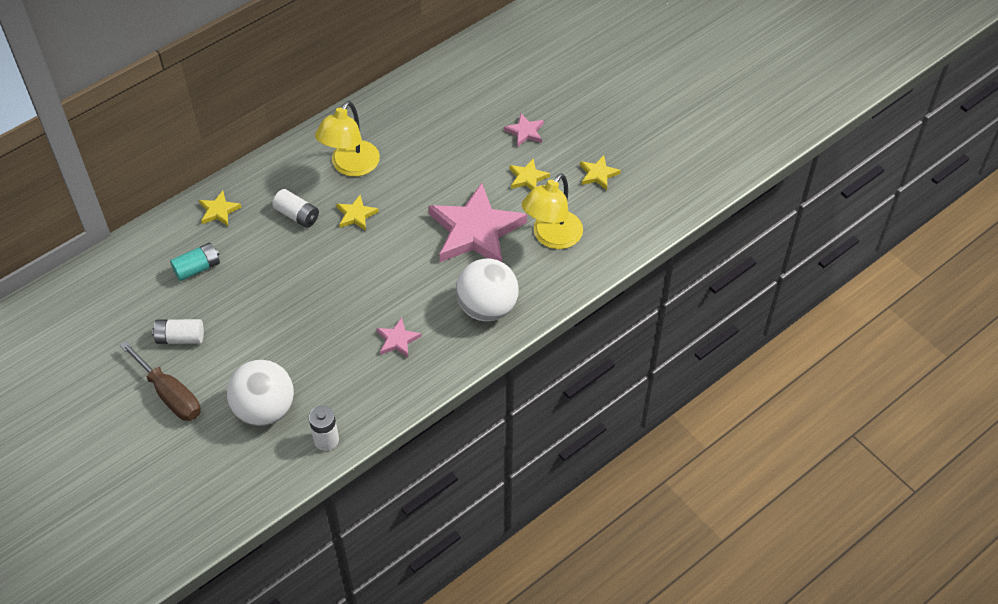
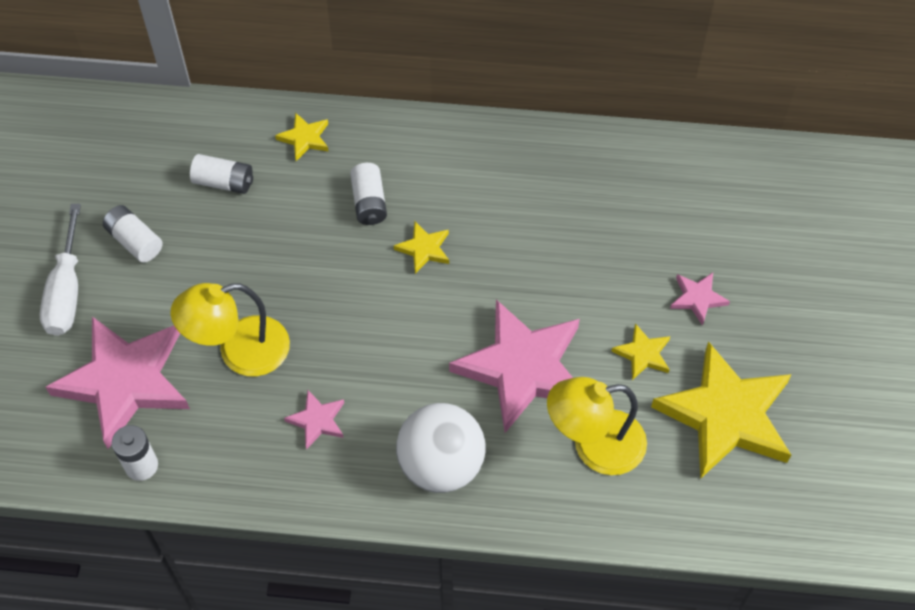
camera: 45 degrees right, 5 degrees up
brown screwdriver [120,341,201,421] -> white screwdriver [40,204,81,336]
turquoise battery [170,243,220,281] -> white battery [190,154,253,194]
white ball [227,360,294,426] -> pink star [46,317,190,449]
yellow lamp [315,101,380,177] -> yellow lamp moved to [171,283,290,376]
yellow star [580,155,621,190] -> yellow star [651,341,792,479], size x2.31

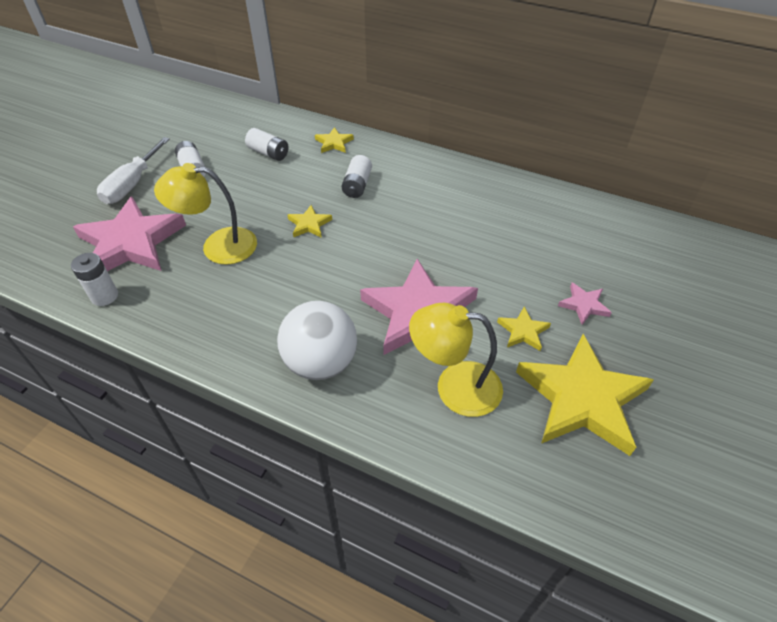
camera: 20 degrees right, 10 degrees down
pink star [284,390,344,450] -> none
yellow star [394,222,449,274] -> yellow star moved to [287,205,332,238]

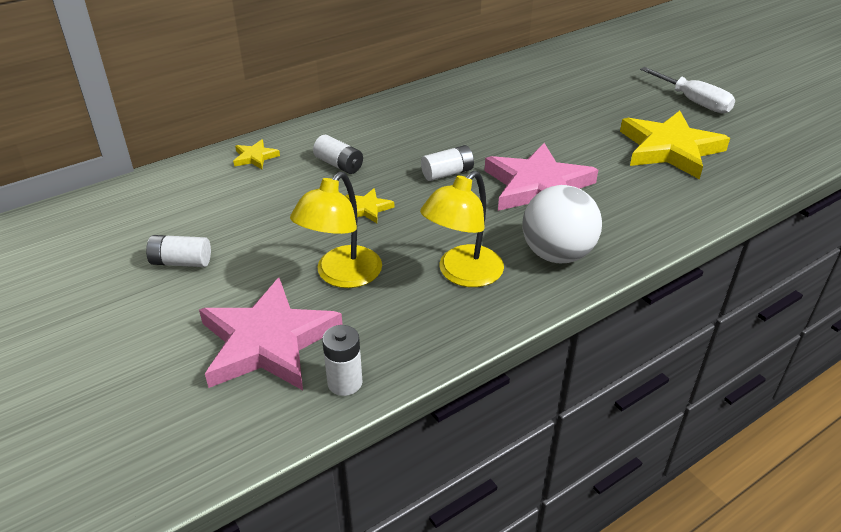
camera: 60 degrees left, 10 degrees down
white screwdriver [97,137,170,204] -> white screwdriver moved to [640,67,735,113]
white battery [245,128,288,161] -> white battery moved to [421,145,474,181]
yellow lamp [409,303,503,417] -> yellow lamp moved to [420,171,504,287]
yellow star [497,306,551,351] -> none
pink star [558,282,612,325] -> none

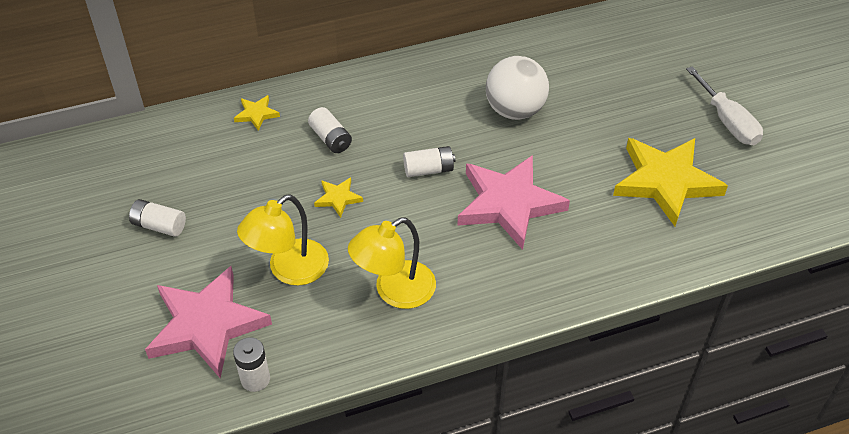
camera: 15 degrees right, 10 degrees up
white ball [522,185,602,263] -> white ball moved to [486,56,549,120]

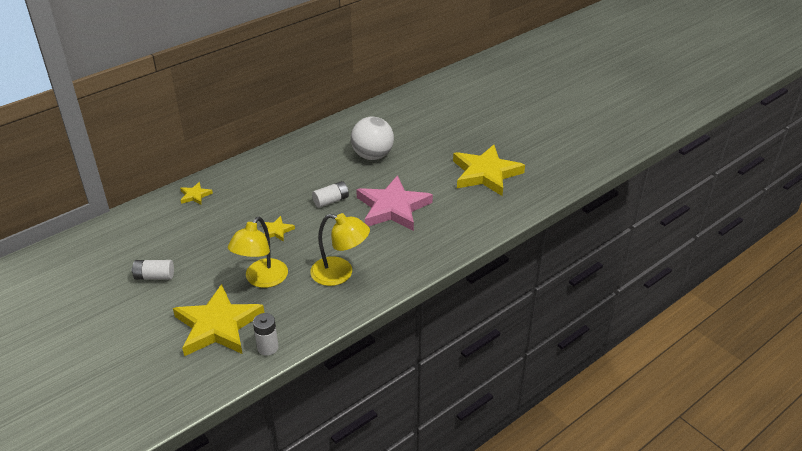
camera: 20 degrees left, 10 degrees down
pink star [145,266,272,378] -> yellow star [173,284,264,356]
white battery [308,107,352,153] -> none
yellow lamp [348,217,436,309] -> yellow lamp turned 105 degrees counterclockwise [310,213,370,286]
white screwdriver [686,66,763,145] -> none

